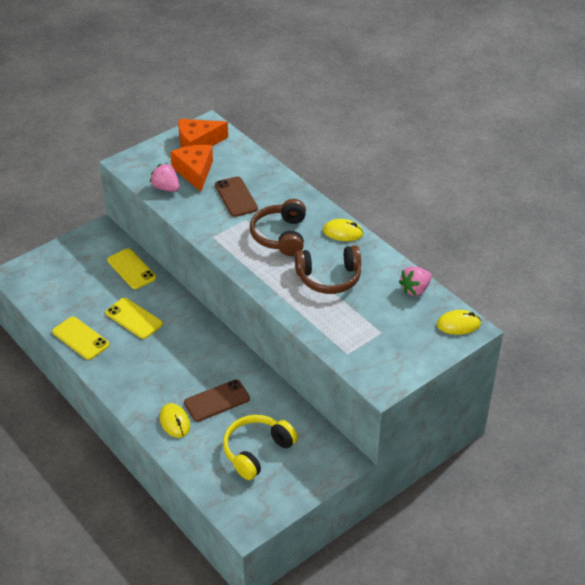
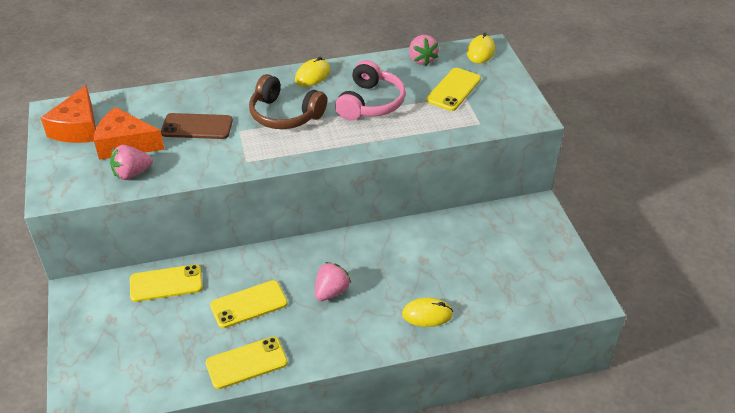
camera: 65 degrees left, 0 degrees up
brown phone [184,379,250,422] -> none
yellow headphones [223,415,298,480] -> none
brown headphones [295,245,361,294] -> pink headphones [335,60,406,121]
none -> pink strawberry [315,262,351,301]
none -> yellow phone [426,68,481,111]

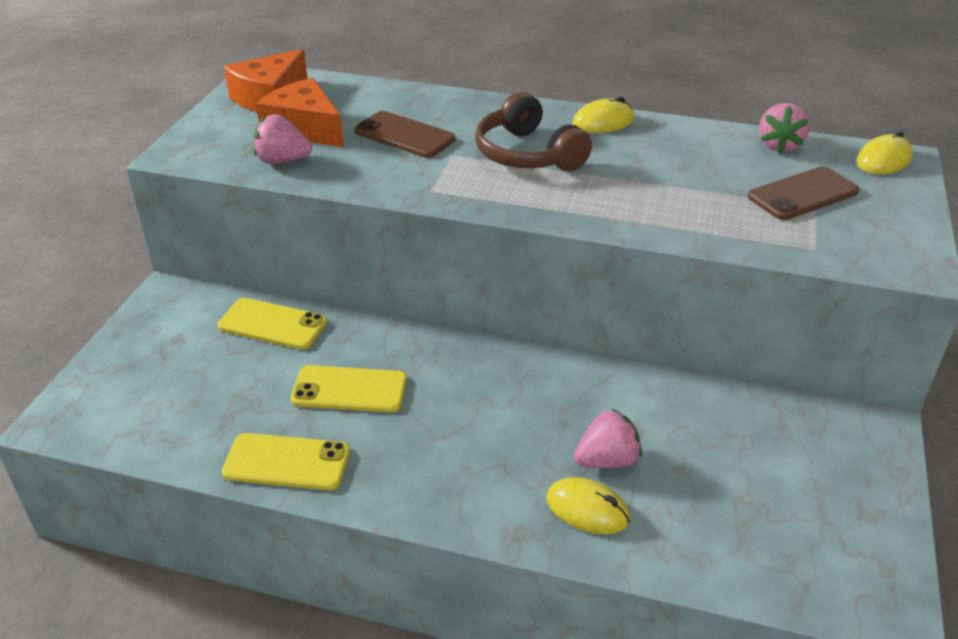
camera: 30 degrees right, 5 degrees down
pink strawberry [315,262,351,301] -> pink strawberry moved to [574,409,642,468]
pink headphones [335,60,406,121] -> none
yellow phone [426,68,481,111] -> brown phone [748,166,859,220]

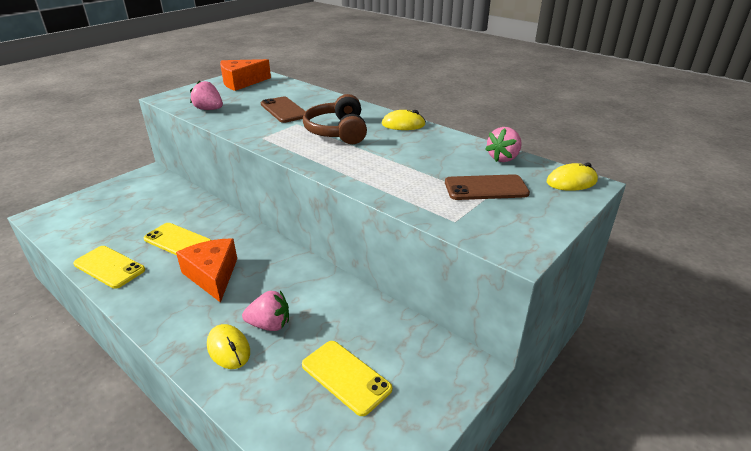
camera: 25 degrees right, 5 degrees down
yellow phone [218,298,327,350] -> yellow phone moved to [302,341,392,416]
orange cheese [256,78,344,147] -> orange cheese moved to [176,238,237,303]

